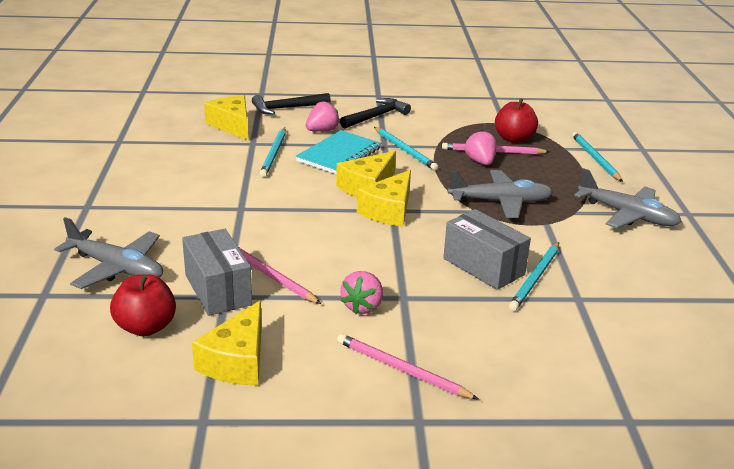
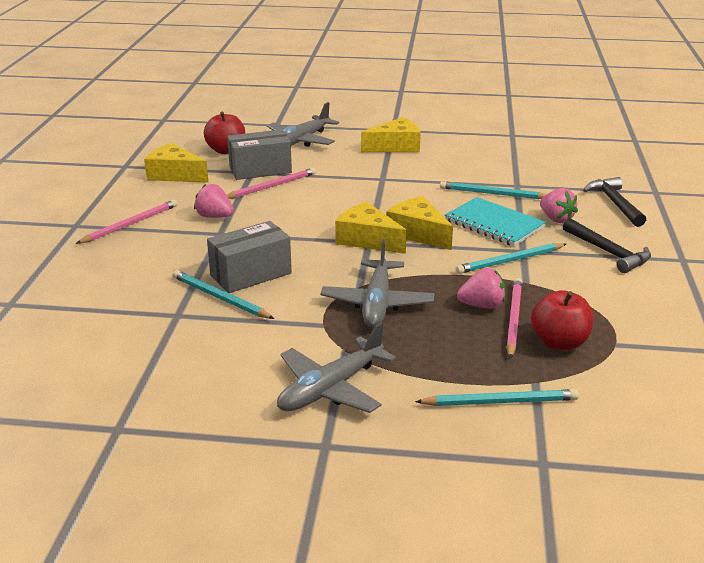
camera: 100 degrees right, 0 degrees up
yellow cheese [204,95,248,140] -> yellow cheese moved to [361,117,421,152]

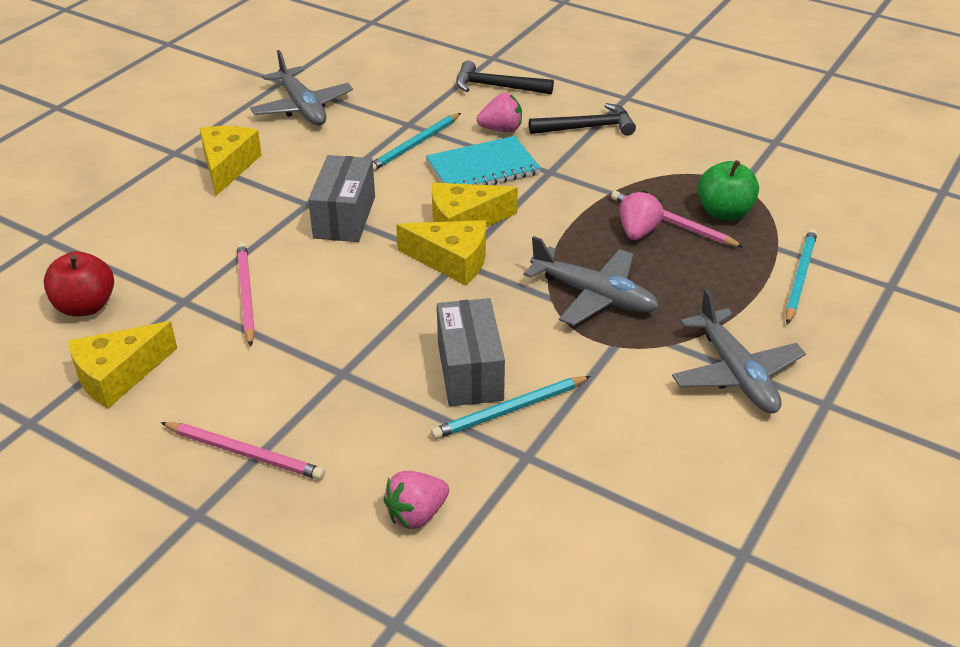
camera: 65 degrees left, 10 degrees up
pink pencil [76,200,178,244] -> pink pencil turned 135 degrees clockwise [161,422,325,480]
pink strawberry [194,184,234,218] -> pink strawberry moved to [383,471,449,529]
grey box [227,130,292,180] -> grey box moved to [308,155,375,242]
grey plane [267,102,339,147] -> grey plane moved to [250,50,353,126]
yellow cheese [335,202,407,254] -> yellow cheese turned 135 degrees counterclockwise [396,220,486,285]
turquoise pencil [456,243,566,274] -> none
red apple [531,290,594,350] -> green apple [697,160,759,220]

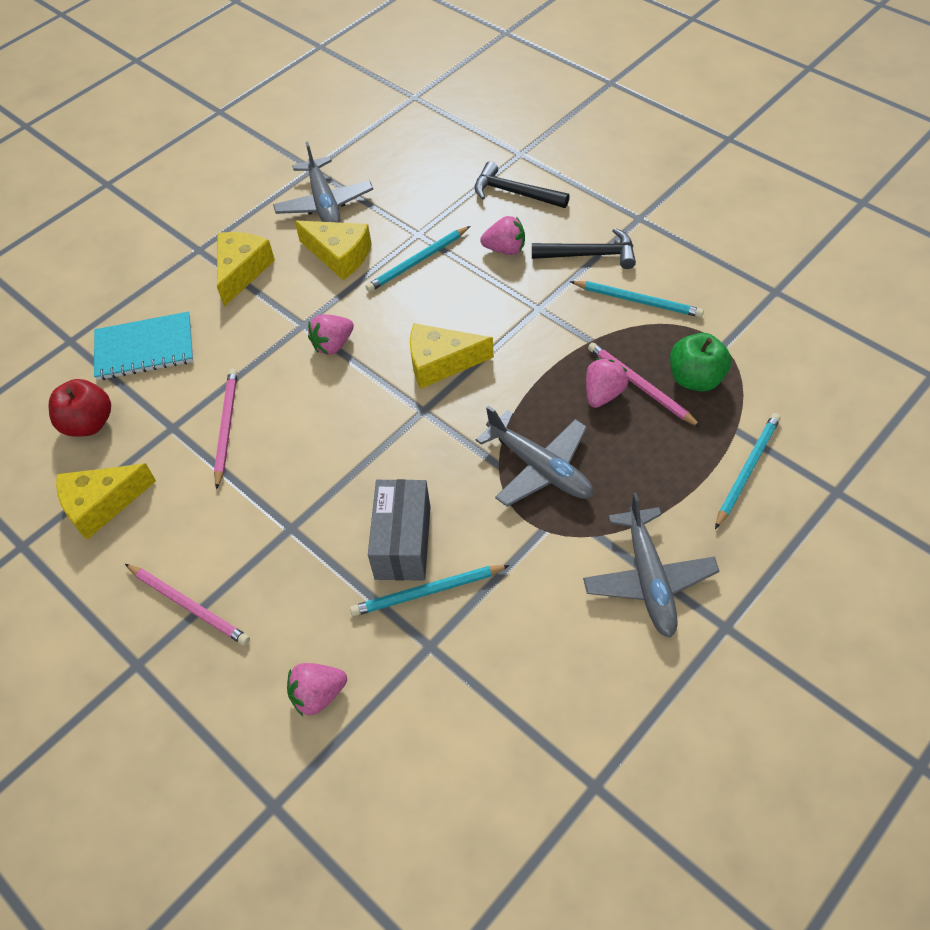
camera: 15 degrees right, 15 degrees up
grey box [308,155,375,242] -> pink strawberry [308,314,354,355]
yellow cheese [396,220,486,285] -> yellow cheese moved to [295,221,372,280]
turquoise notebook [426,136,541,185] -> turquoise notebook moved to [94,312,193,380]
none -> turquoise pencil [570,281,704,317]

